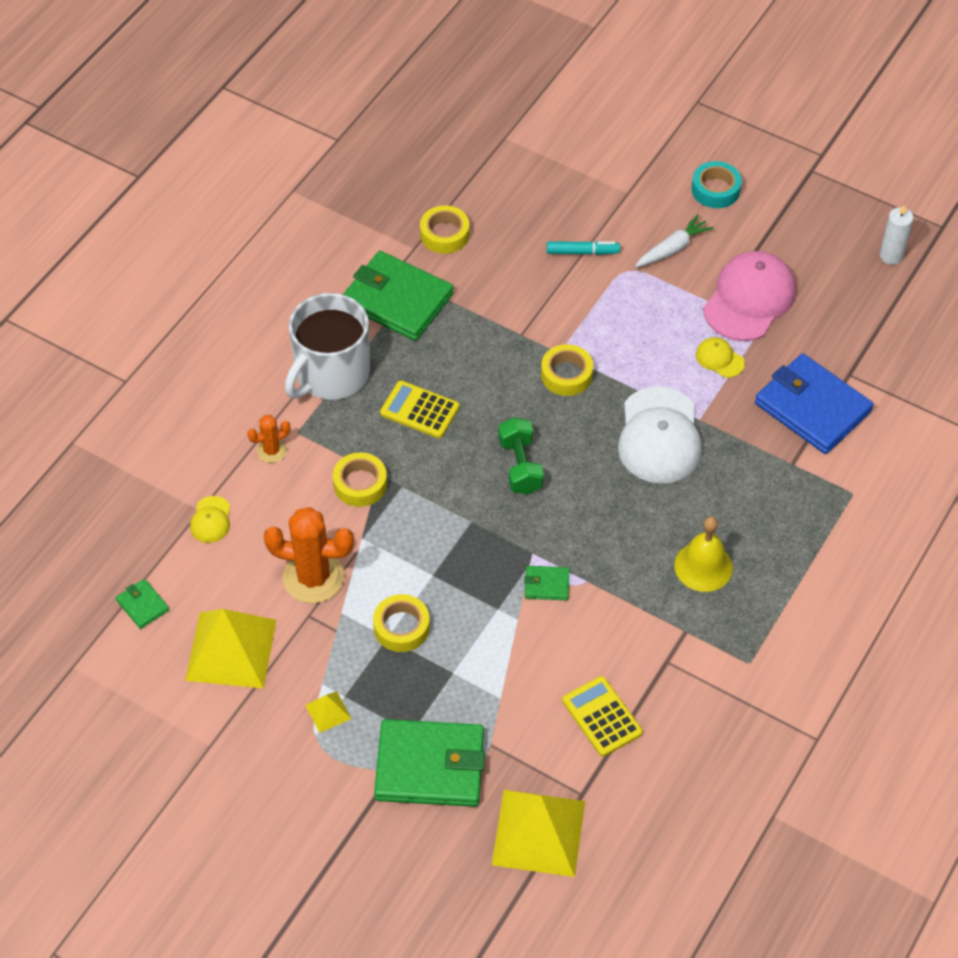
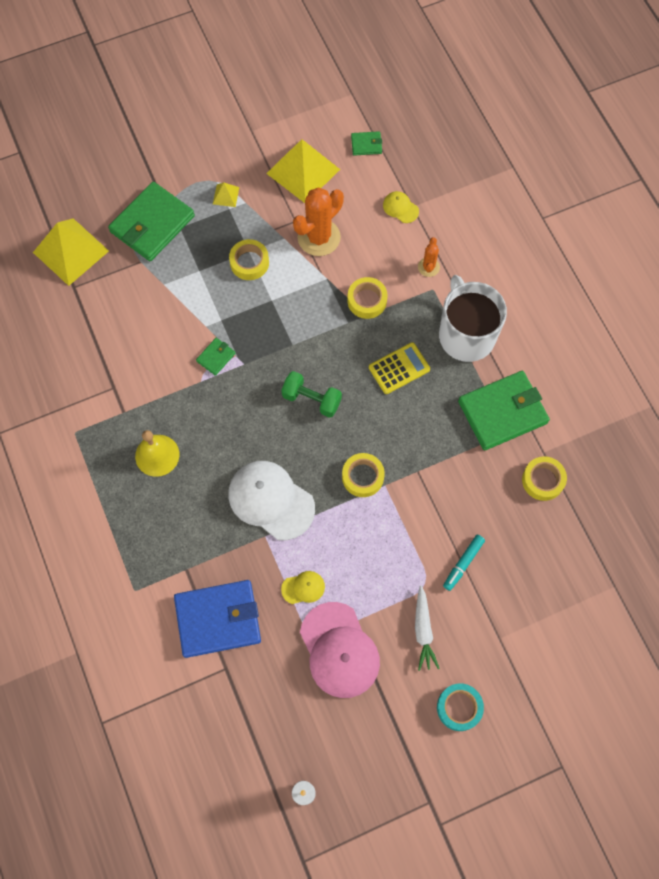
camera: 125 degrees right, 15 degrees up
yellow calculator [562,676,643,757] -> none

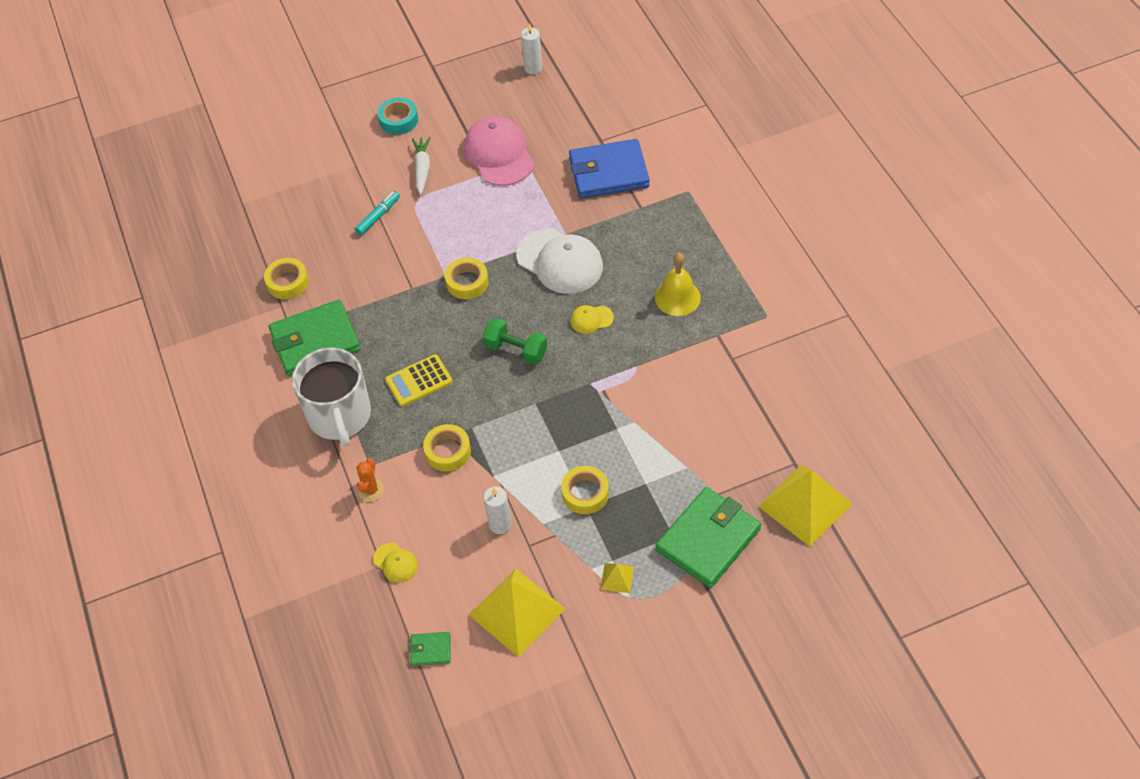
camera: 175 degrees left, 15 degrees down
green wallet [196,338,235,376] -> none
yellow cap [281,571,325,604] -> yellow cap moved to [570,305,614,334]
orange cactus [293,187,344,256] -> white candle [484,486,512,534]

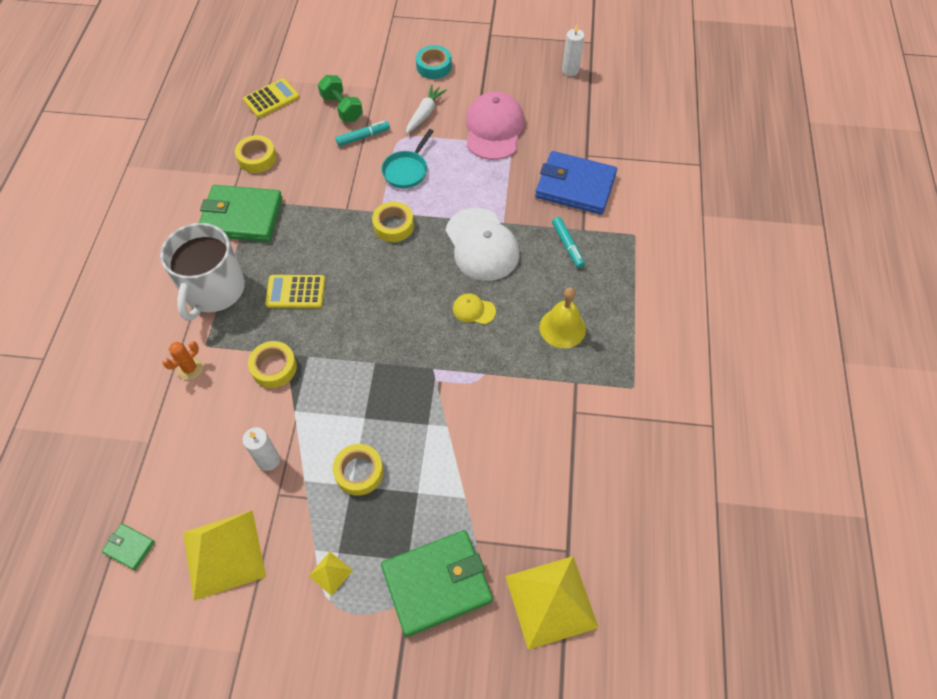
camera: 25 degrees right, 5 degrees up
yellow cap [373,543,418,583] -> none
green dumbbell [482,318,547,365] -> green dumbbell moved to [318,75,363,122]
none -> yellow calculator [243,78,299,118]
none -> turquoise pan [381,129,434,188]
none -> turquoise marker [552,217,585,268]

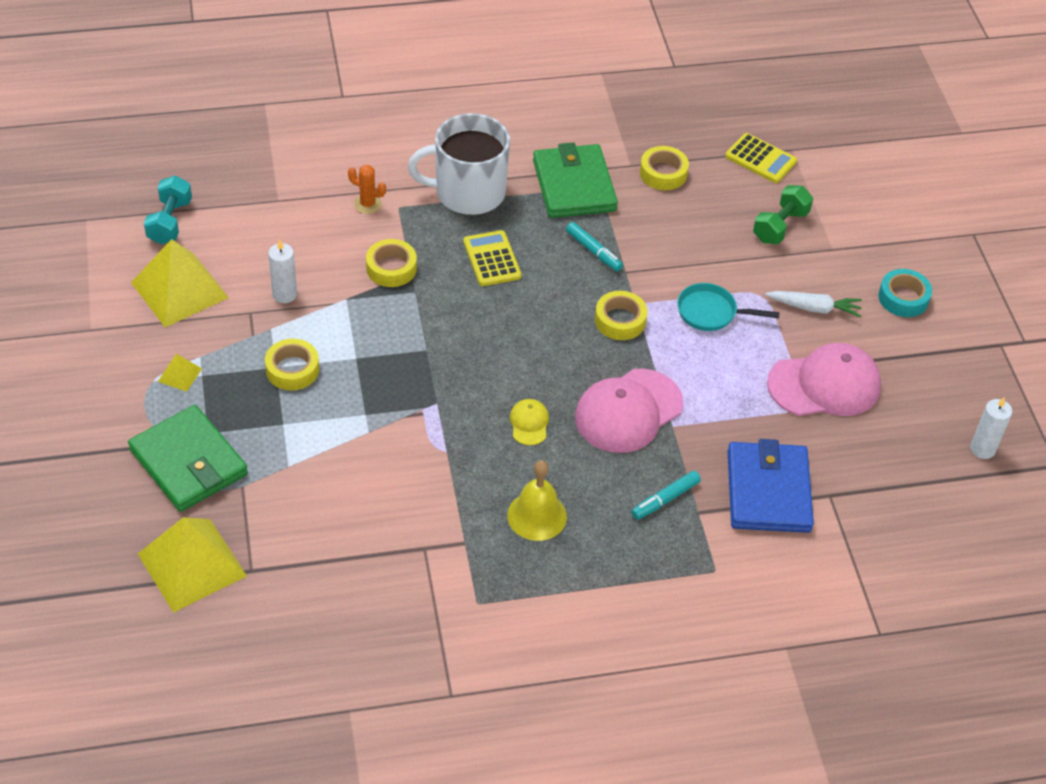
camera: 70 degrees right, 10 degrees down
green wallet [102,524,155,570] -> turquoise dumbbell [144,175,192,244]
turquoise marker [336,121,390,146] -> turquoise marker moved to [566,222,623,271]
white cap [445,208,520,281] -> pink cap [575,369,683,453]

